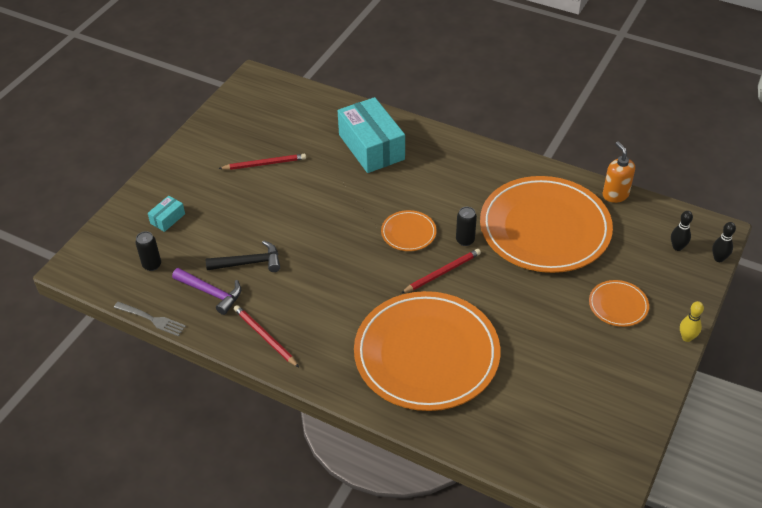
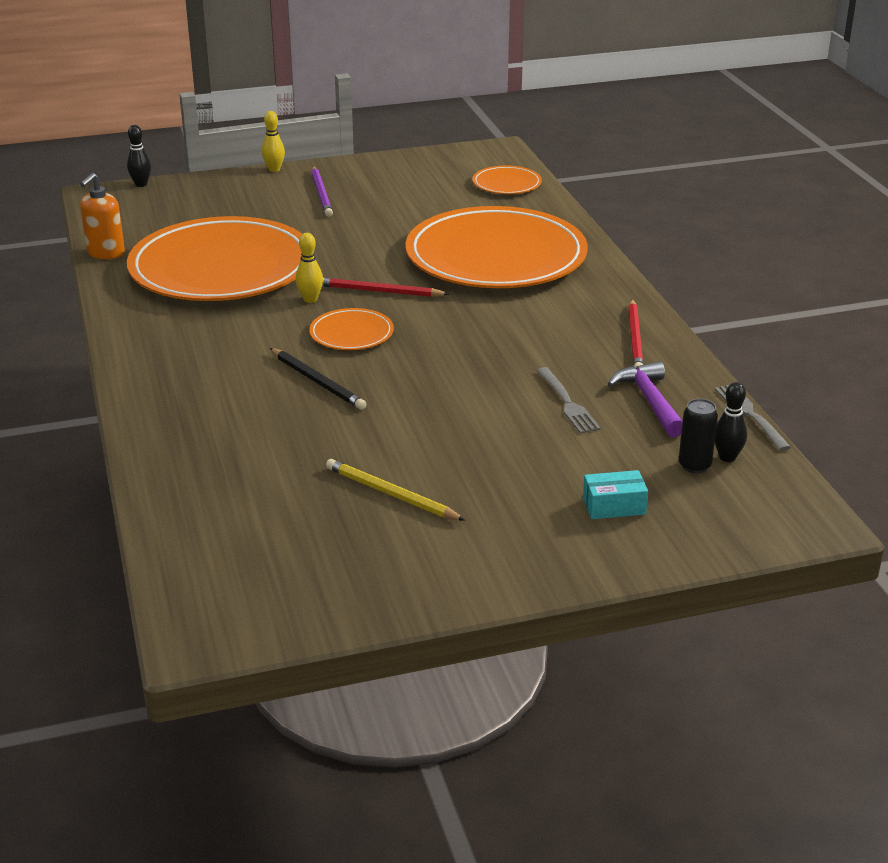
camera: 135 degrees left, 15 degrees down
black hammer [206,240,280,272] -> grey fork [536,367,601,434]
red pencil [218,154,306,170] -> yellow pencil [326,459,466,521]
turquoise box [338,97,405,173] -> none
black can [456,207,477,246] -> yellow bowling pin [296,233,323,303]
orange plate [589,280,649,327] -> orange plate moved to [472,165,542,194]
black bowling pin [671,211,693,251] -> black bowling pin moved to [715,382,747,462]
none -> black pencil [270,348,366,410]
none -> purple pencil [311,166,333,217]

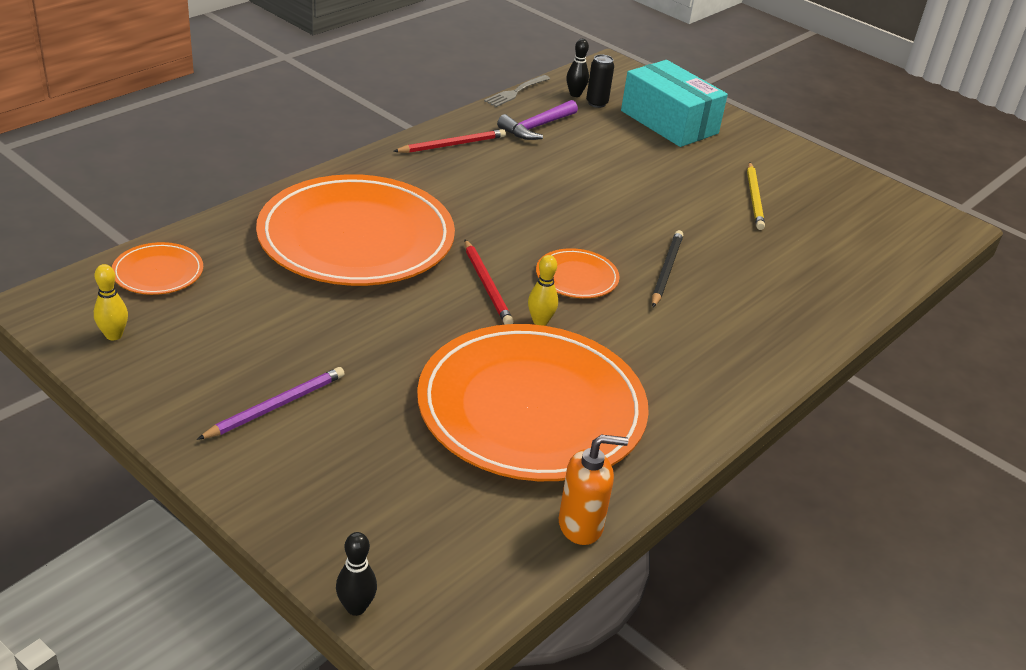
camera: 125 degrees left, 5 degrees up
yellow bowling pin [262,111,285,172] -> yellow bowling pin moved to [94,264,128,340]
grey fork [536,367,601,434] -> none
turquoise box [583,470,648,519] -> turquoise box [621,60,728,147], size x2.28

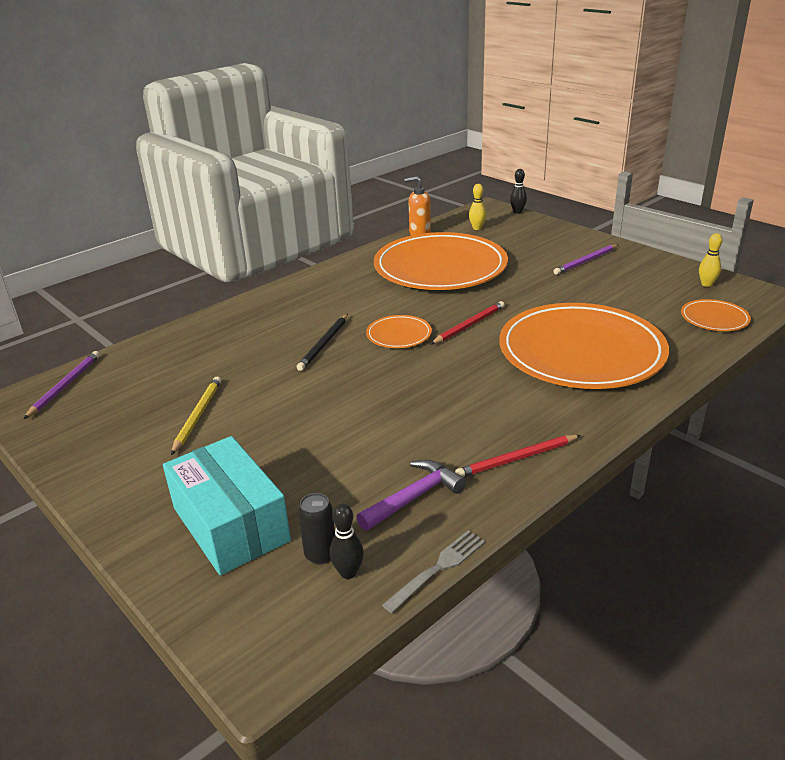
camera: 170 degrees left, 5 degrees down
red pencil [465,240,514,325] -> red pencil turned 60 degrees clockwise [430,301,505,345]
yellow bowling pin [528,255,558,326] -> yellow bowling pin moved to [469,184,486,230]
none -> purple pencil [24,351,100,419]

